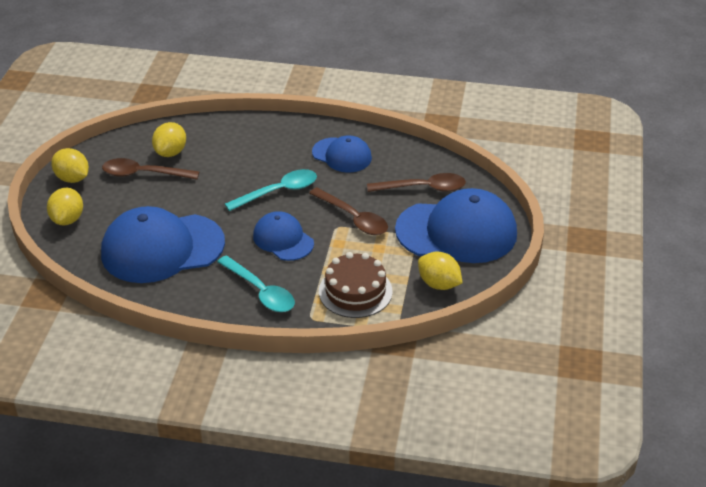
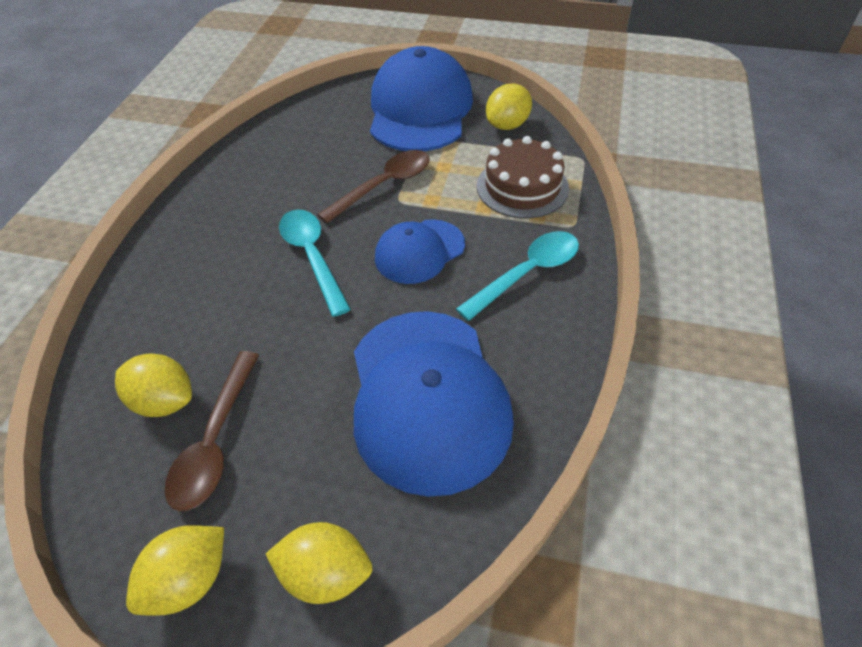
camera: 85 degrees left, 10 degrees up
blue cap [312,135,372,173] -> none
brown spoon [367,173,466,192] -> none

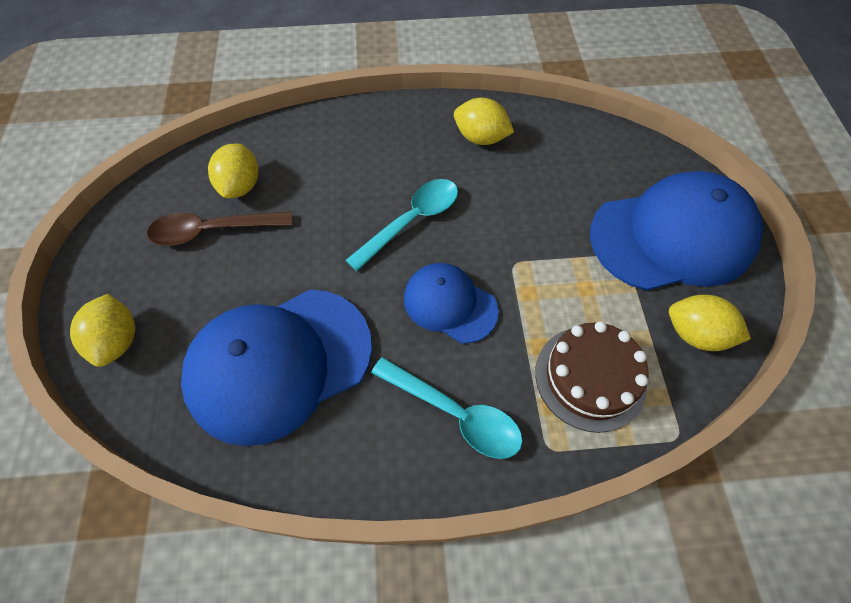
camera: 70 degrees right, 10 degrees up
yellow lemon [126,525,224,616] -> yellow lemon moved to [454,98,514,145]
brown spoon [317,150,430,223] -> none

